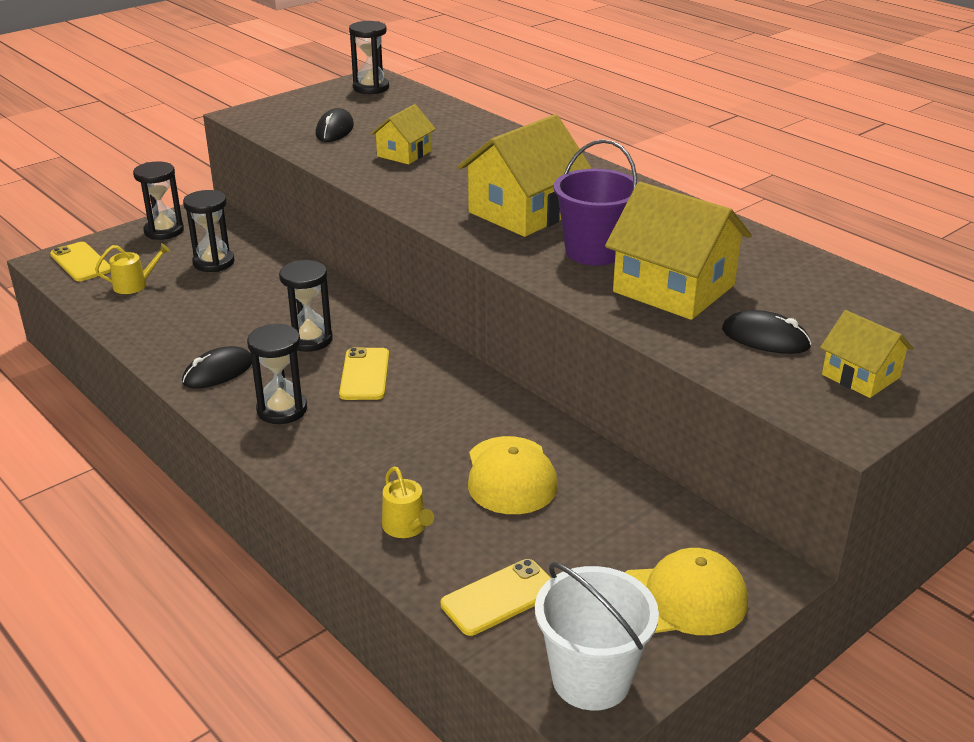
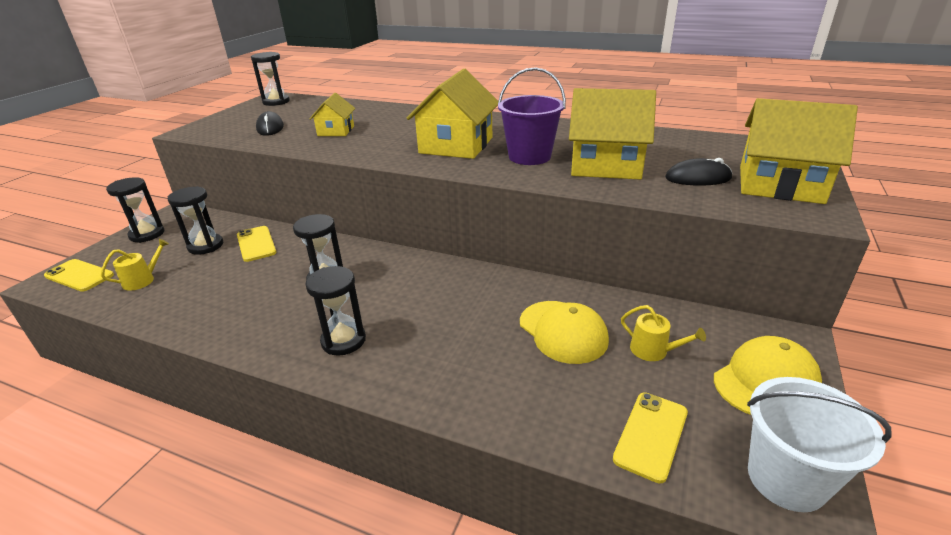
camera: 25 degrees left, 0 degrees up
black mouse [182,346,252,389] -> none
yellow phone [339,347,389,400] -> yellow phone moved to [237,226,276,262]
yellow watering can [382,467,434,538] -> yellow watering can moved to [621,305,706,361]
yellow house [820,310,914,398] -> yellow house [740,98,858,204], size x1.82

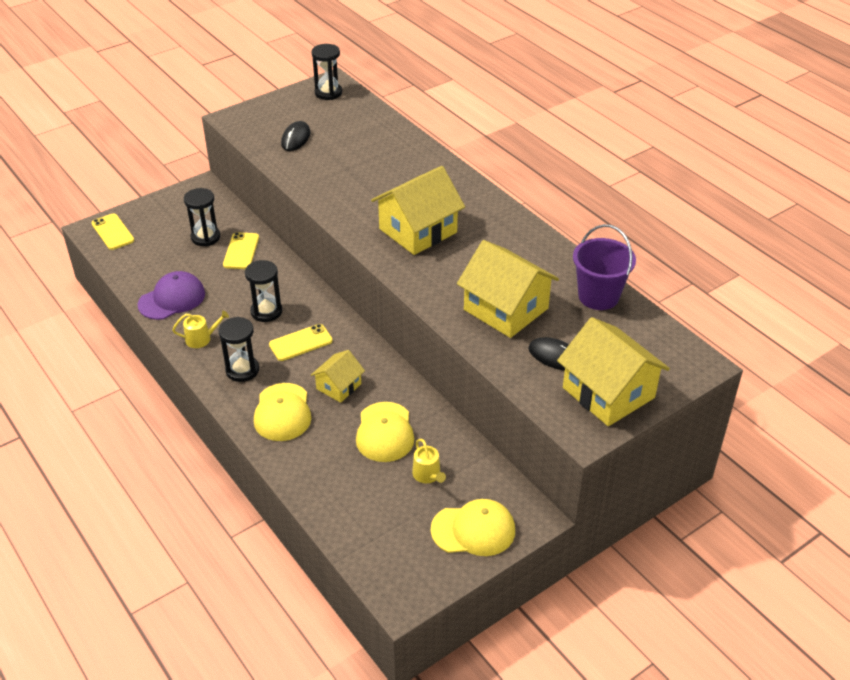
camera: 30 degrees right, 10 degrees up
yellow watering can [101,239,169,291] -> yellow watering can moved to [172,311,229,348]
black hourglass [106,177,165,243] -> none
yellow house [309,93,355,136] -> yellow house moved to [311,350,365,403]
purple bucket [498,67,566,165] -> purple bucket moved to [573,224,636,310]
yellow phone [613,392,688,483] -> yellow phone moved to [269,324,333,361]
white bucket [747,377,892,512] -> none
none -> purple cap [137,271,205,320]
none -> yellow cap [254,383,311,441]

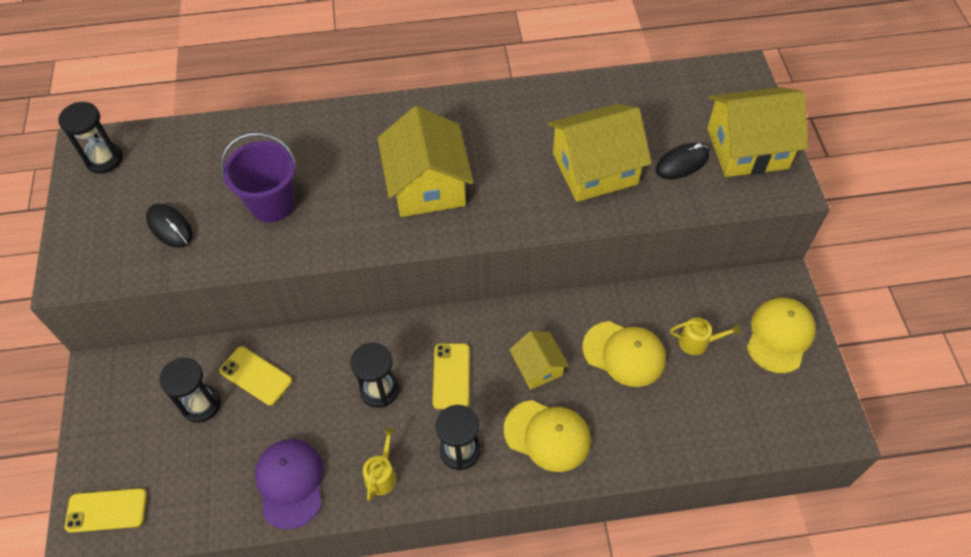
camera: 60 degrees left, 15 degrees up
purple bucket [573,224,636,310] -> purple bucket moved to [221,133,297,222]

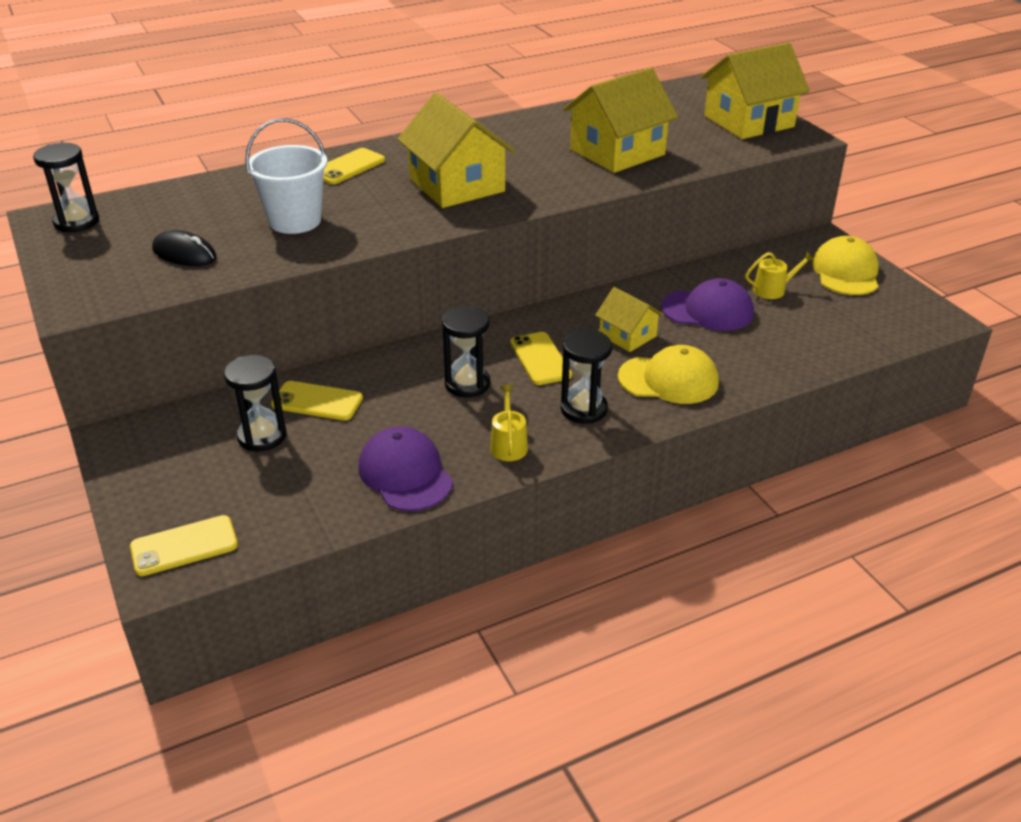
camera: 20 degrees left, 20 degrees down
purple bucket [221,133,297,222] -> white bucket [245,118,327,234]
yellow cap [583,321,666,387] -> purple cap [661,278,754,331]
black mouse [655,143,709,179] -> none
none -> yellow phone [323,148,385,184]

